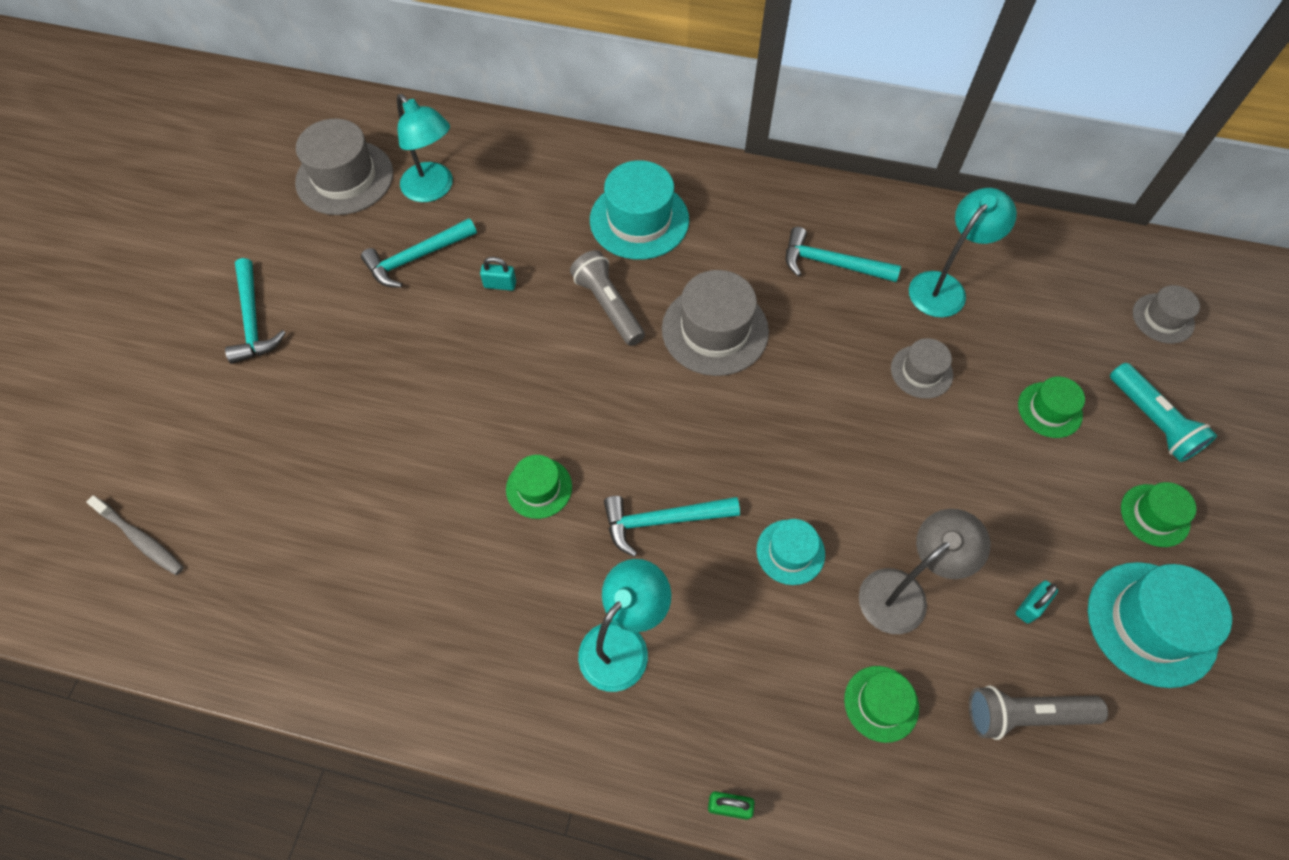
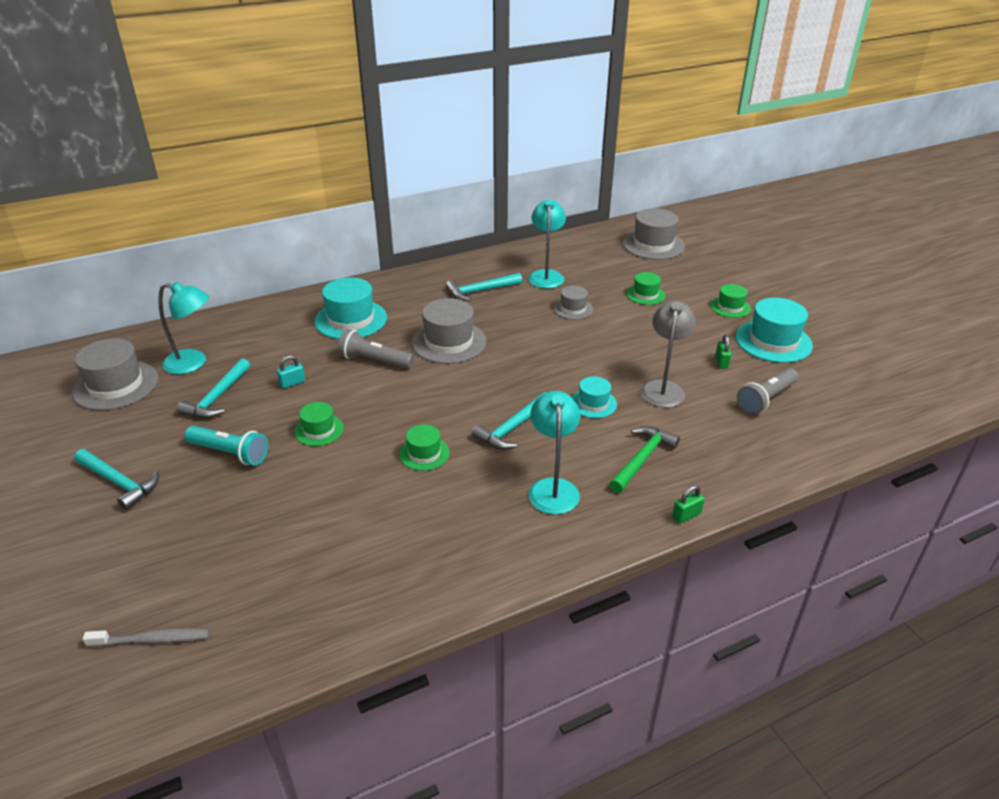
camera: 40 degrees left, 25 degrees down
green hat [844,666,919,743] -> green hat moved to [294,402,344,446]
turquoise padlock [1016,580,1058,624] -> green padlock [715,335,731,369]
turquoise flashlight [1110,363,1217,462] -> turquoise flashlight moved to [185,426,268,466]
grey hat [1133,285,1200,344] -> grey hat [622,208,685,260], size x1.77
none -> green hammer [609,426,680,493]

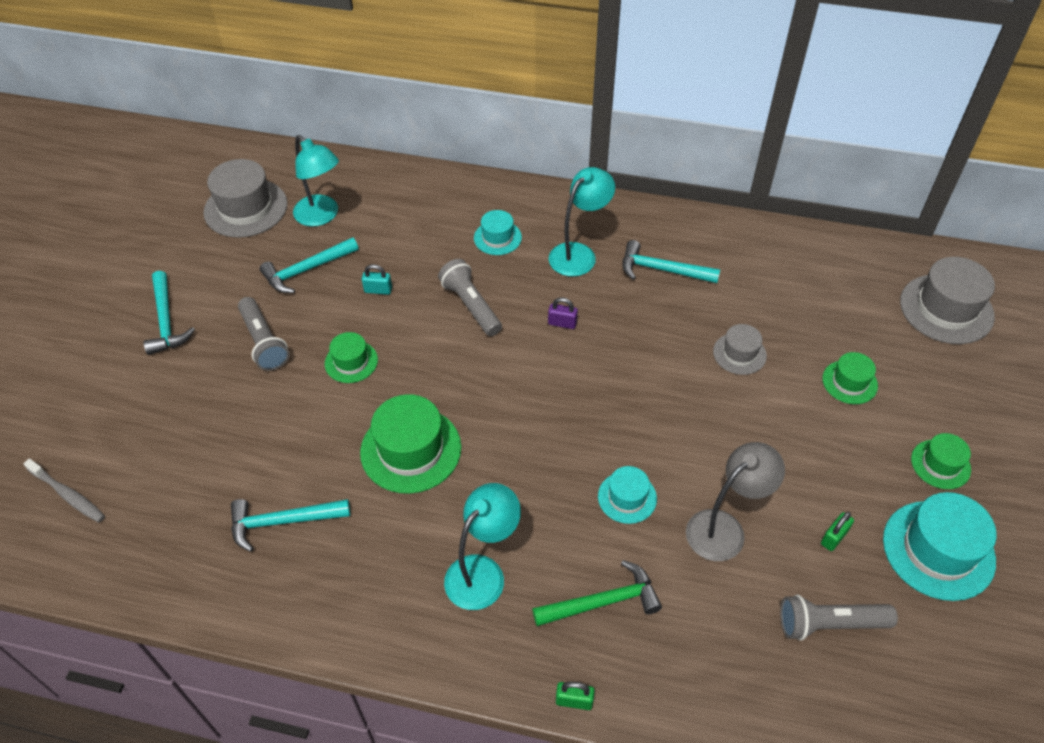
camera: 40 degrees right, 15 degrees up
turquoise flashlight [185,426,268,466] -> grey flashlight [238,297,289,371]
turquoise hat [314,277,387,339] -> turquoise hat [474,210,522,255], size x0.56
green hat [399,424,450,471] -> green hat [360,394,461,494], size x1.77
grey hat [412,298,487,364] -> purple padlock [548,297,578,329]
turquoise hammer [472,392,547,450] -> turquoise hammer moved to [231,499,350,552]
turquoise lamp [528,199,566,289] -> turquoise lamp moved to [549,167,615,277]

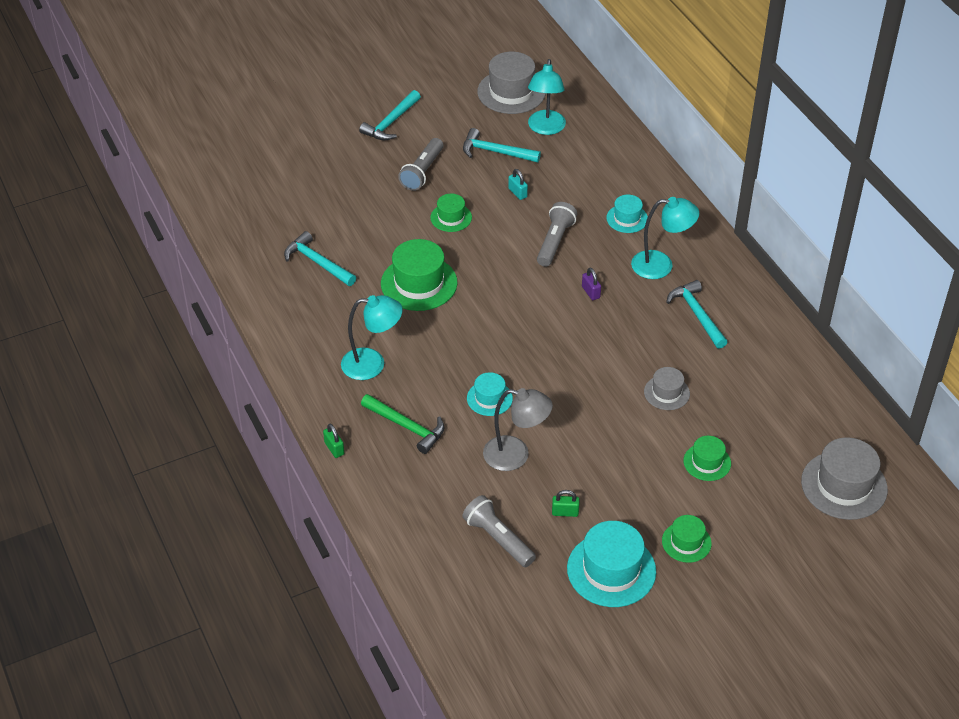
camera: 50 degrees right, 5 degrees down
grey toothbrush [23,459,105,523] -> none

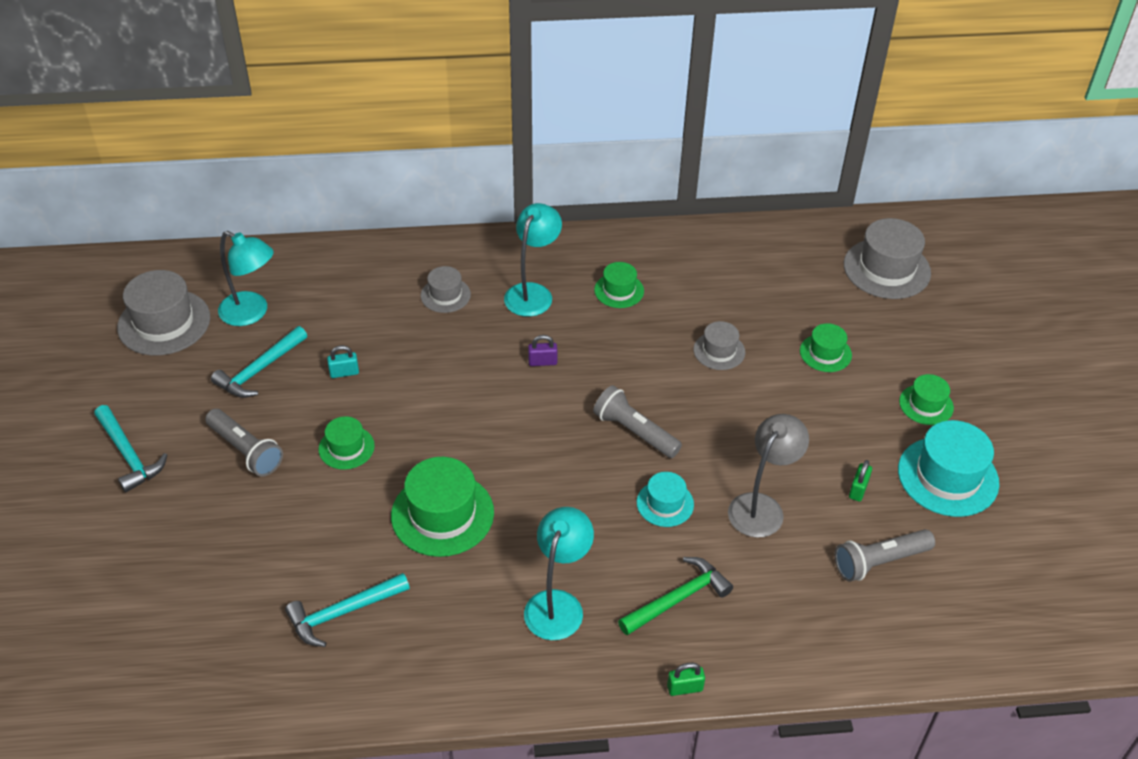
camera: 70 degrees left, 0 degrees up
grey flashlight [537,202,577,267] -> grey flashlight moved to [593,385,682,458]
turquoise hat [606,194,648,233] -> grey hat [421,266,471,313]
turquoise hammer [666,280,727,349] -> green hat [594,262,644,308]

